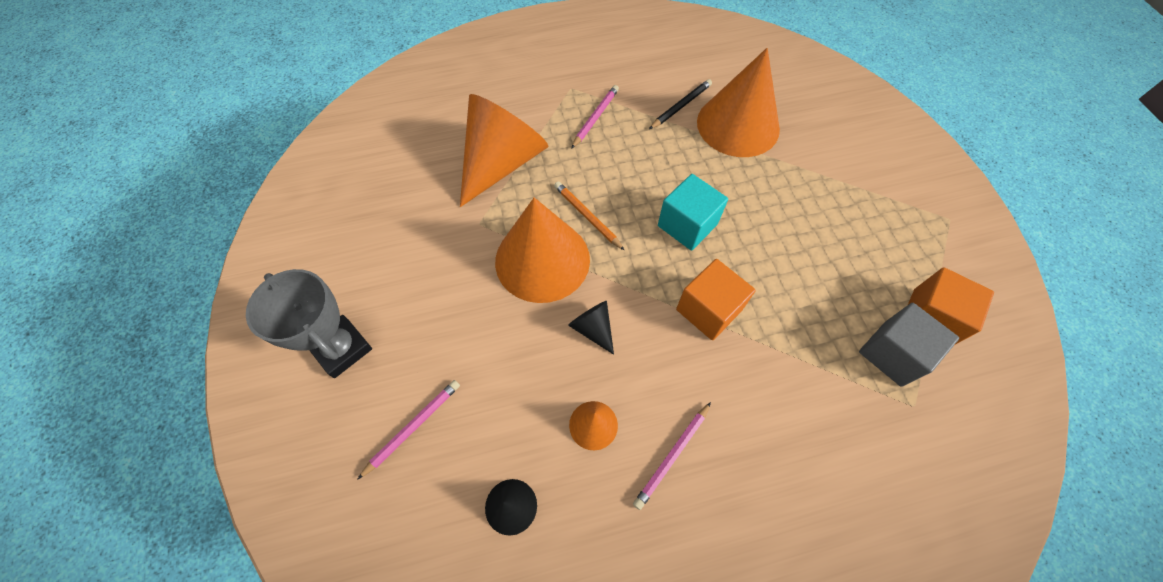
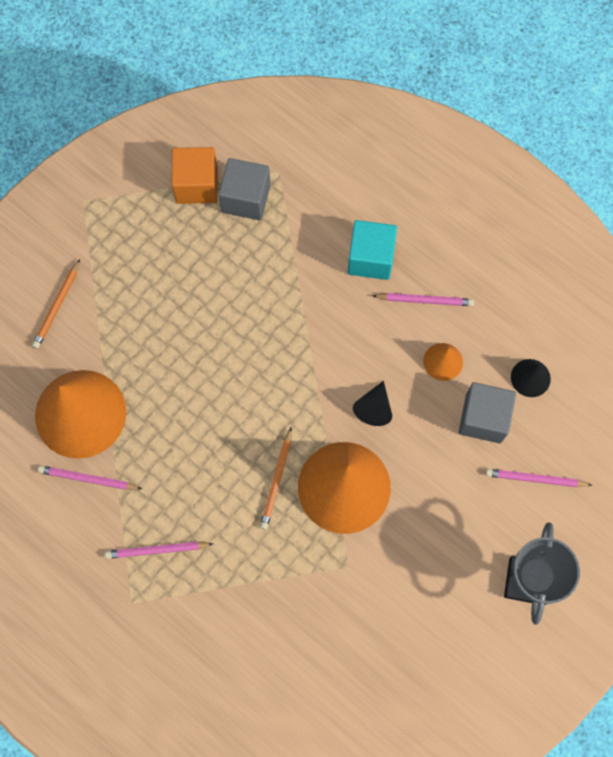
camera: 125 degrees left, 10 degrees up
orange cone [460,94,548,207] -> none
black pencil [649,79,712,129] -> pink pencil [38,466,142,490]
turquoise cube [658,174,728,250] -> turquoise cube moved to [348,220,397,280]
orange cube [676,259,756,340] -> none
none -> orange pencil [32,259,80,349]
none -> grey cube [459,382,516,444]

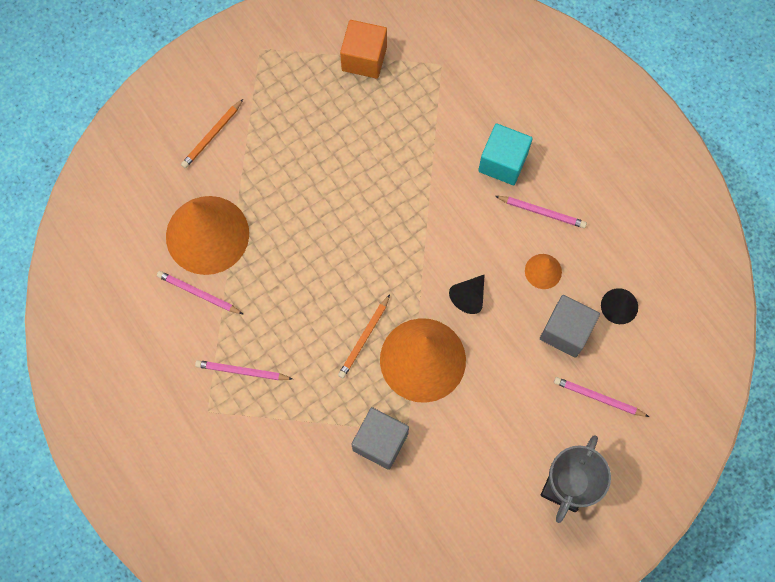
camera: 15 degrees right, 0 degrees up
grey cube [219,158,271,220] -> grey cube moved to [351,407,409,470]

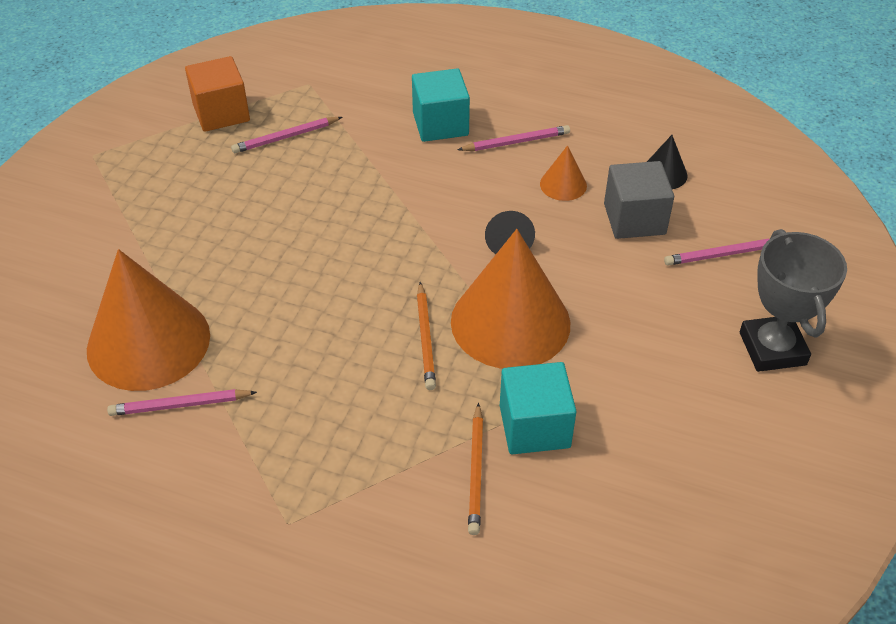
camera: 35 degrees left, 25 degrees down
orange pencil [181,99,243,168] -> orange pencil moved to [468,403,483,535]
pink pencil [195,360,293,380] -> pink pencil moved to [231,117,342,153]
grey cube [351,407,409,470] -> turquoise cube [500,362,576,454]

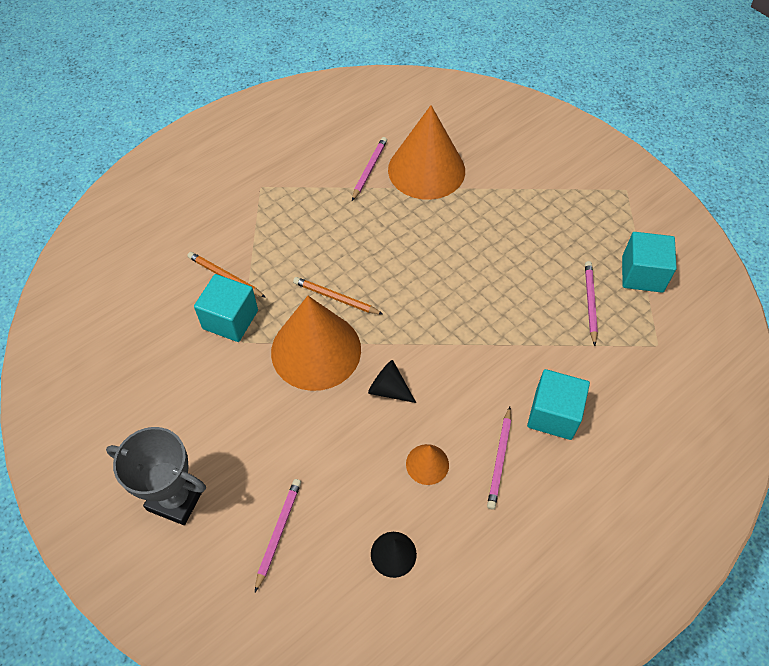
camera: 120 degrees right, 10 degrees up
orange cube [185,56,250,132] -> turquoise cube [622,232,677,293]
grey cube [604,161,674,239] -> none

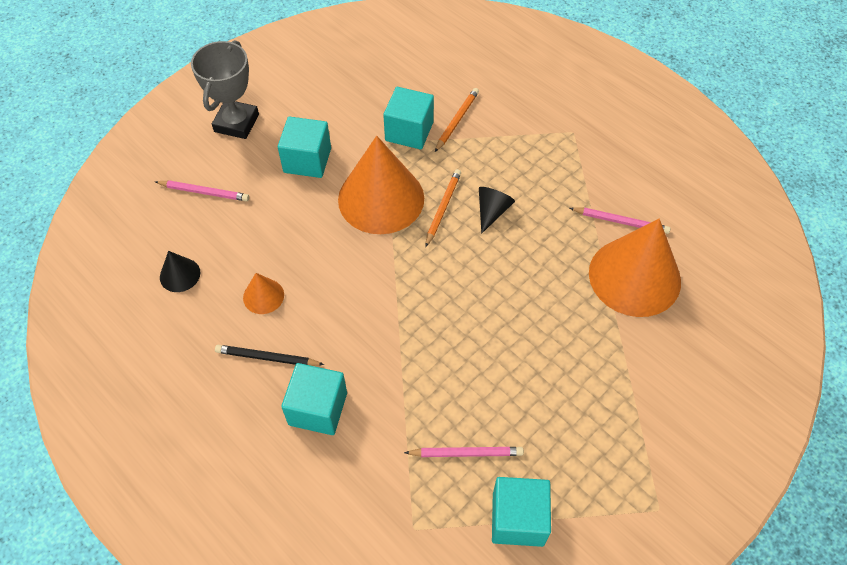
camera: 85 degrees right, 0 degrees up
black cone [368,360,416,403] -> black cone moved to [479,187,515,234]
pink pencil [487,407,511,509] -> black pencil [215,345,325,366]
none -> turquoise cube [278,116,331,178]

